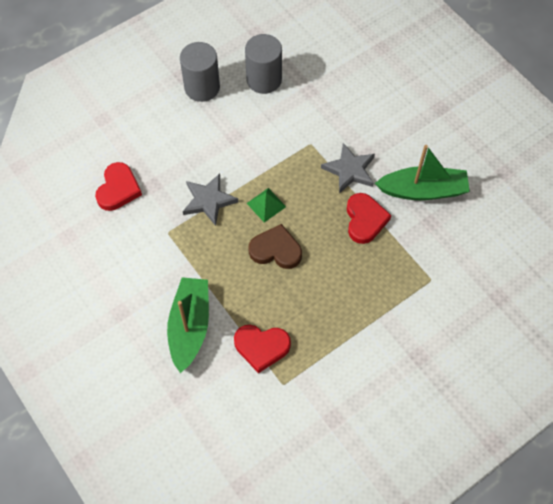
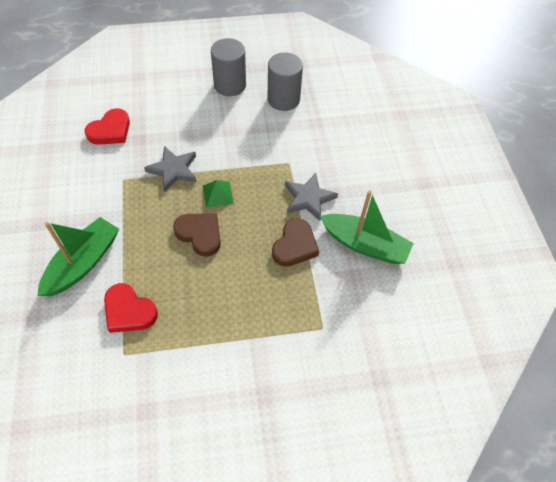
camera: 25 degrees right, 5 degrees down
red heart [347,193,391,244] -> brown heart [272,218,319,267]

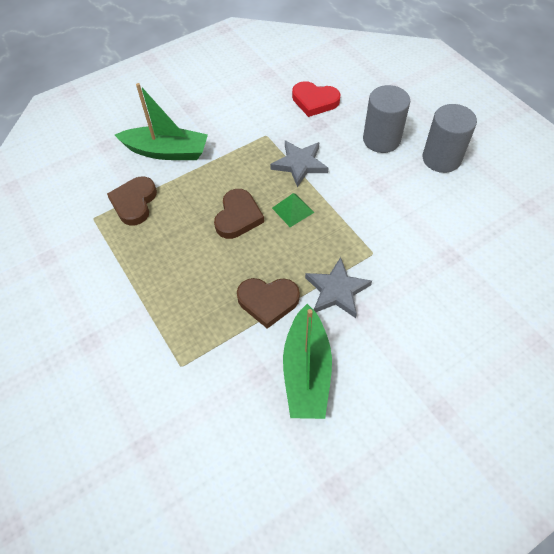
camera: 70 degrees right, 0 degrees up
red heart [104,283,158,333] -> brown heart [107,176,157,226]
grey cylinder [268,52,303,111] -> grey cylinder moved to [363,85,410,153]

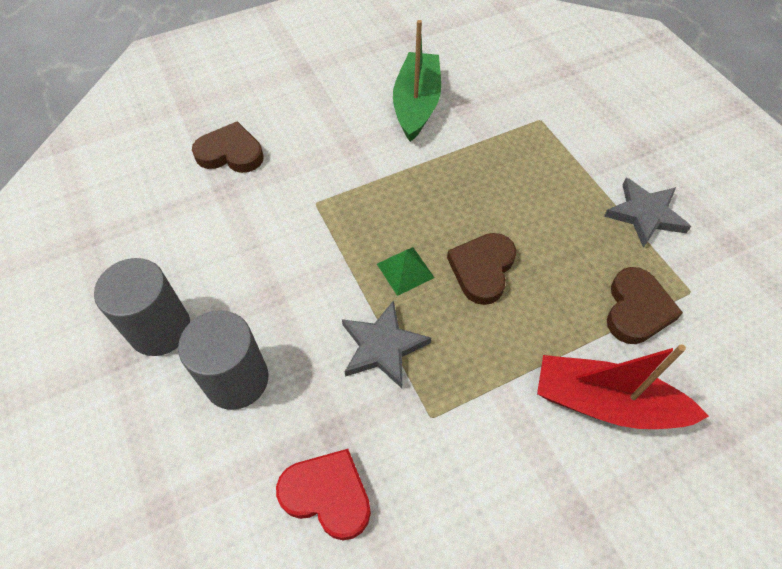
camera: 175 degrees left, 0 degrees up
green boat [115,83,208,160] -> red boat [537,344,709,429]
brown heart [237,278,300,329] -> brown heart moved to [192,121,264,173]
grey star [305,257,372,318] -> grey star moved to [604,178,691,248]

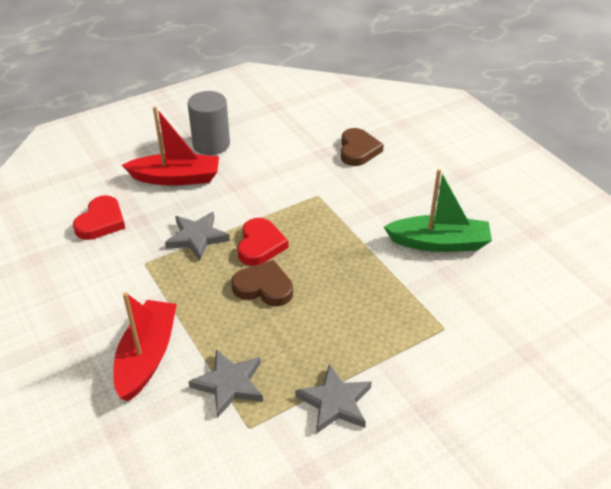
camera: 85 degrees right, 15 degrees down
grey cylinder [178,310,268,410] -> red boat [122,107,219,186]
green pyramid [377,247,435,296] -> red heart [237,218,288,266]
brown heart [607,267,683,344] -> grey star [188,349,263,418]

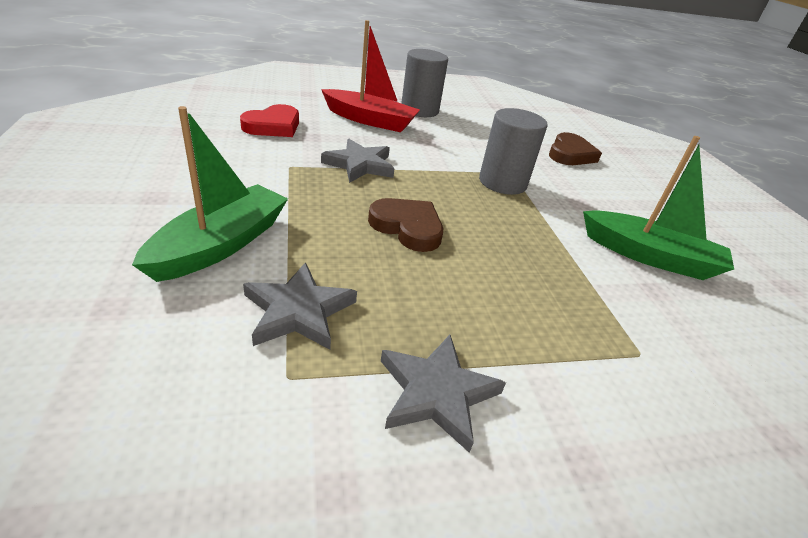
camera: 15 degrees right, 5 degrees down
red boat [113,292,177,401] -> green boat [132,106,288,282]
red heart [237,218,288,266] -> none
none -> grey cylinder [479,108,548,195]

